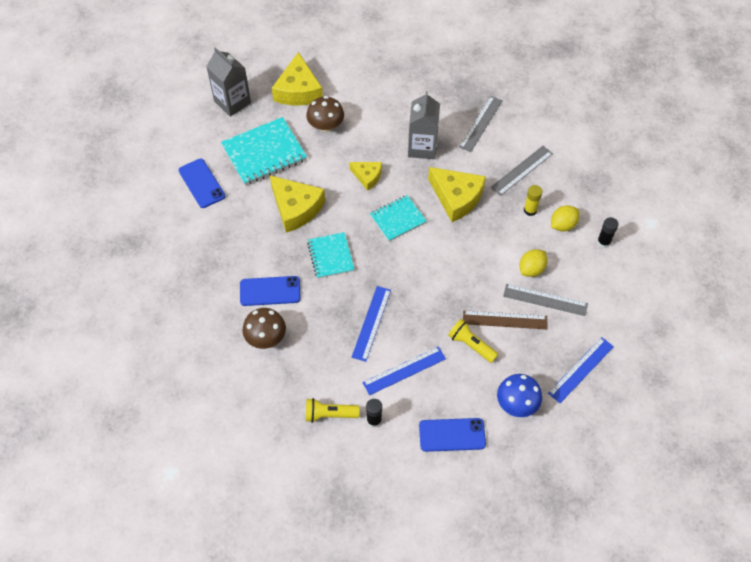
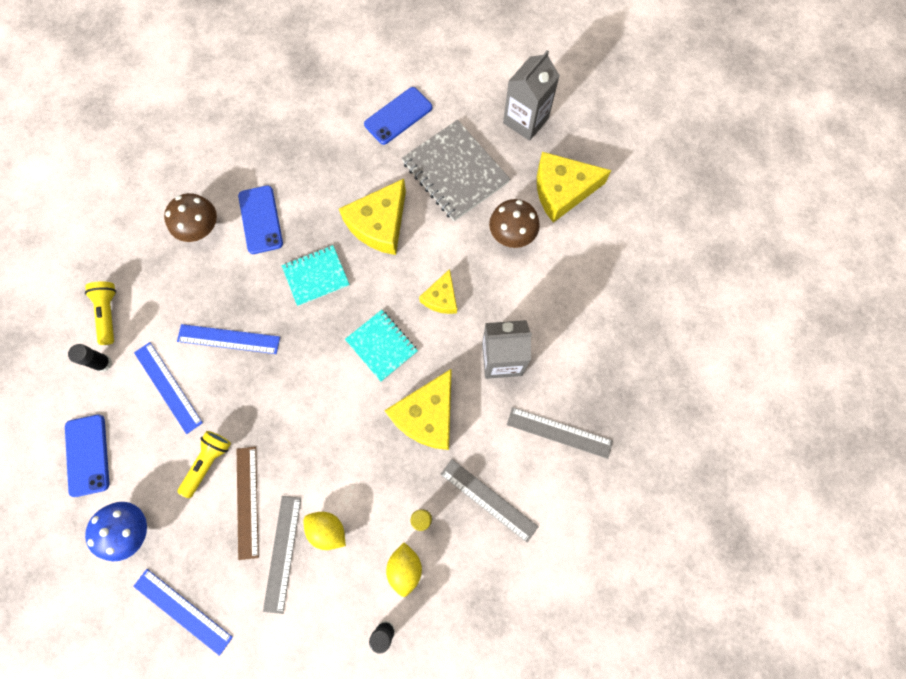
camera: 80 degrees right, 15 degrees up
turquoise notebook [221,117,307,185] -> grey notebook [402,120,510,221]
yellow lemon [551,205,580,231] -> yellow lemon turned 45 degrees clockwise [386,542,422,597]

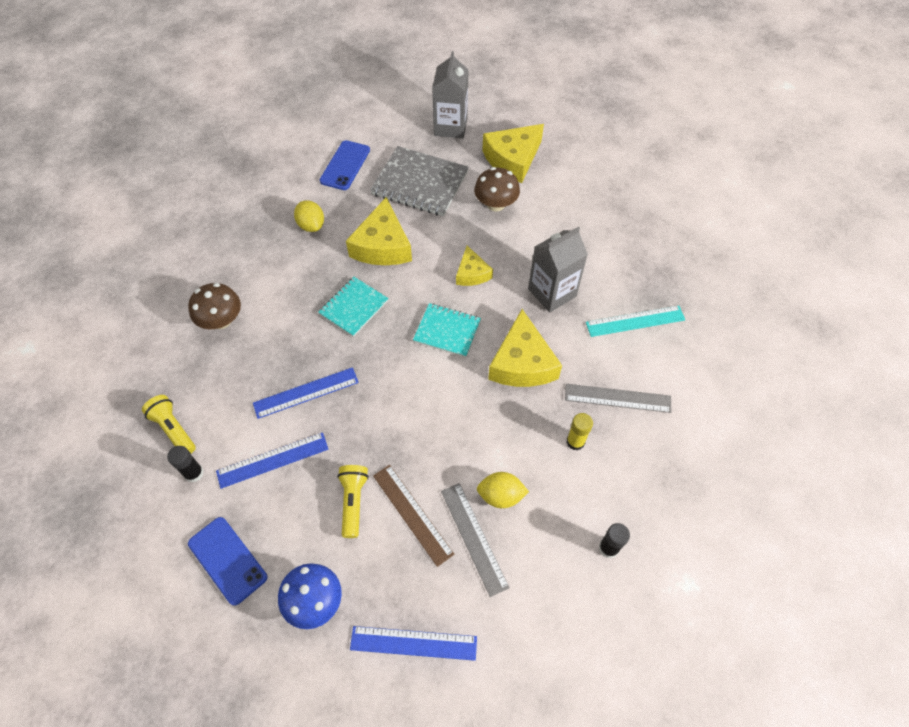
camera: 30 degrees left, 15 degrees down
blue ruler [134,342,203,434] -> blue ruler turned 45 degrees counterclockwise [216,433,328,489]
blue phone [238,185,283,254] -> none
yellow lemon [386,542,422,597] -> yellow lemon moved to [294,200,324,232]
grey ruler [507,407,613,459] -> turquoise ruler [586,306,685,337]

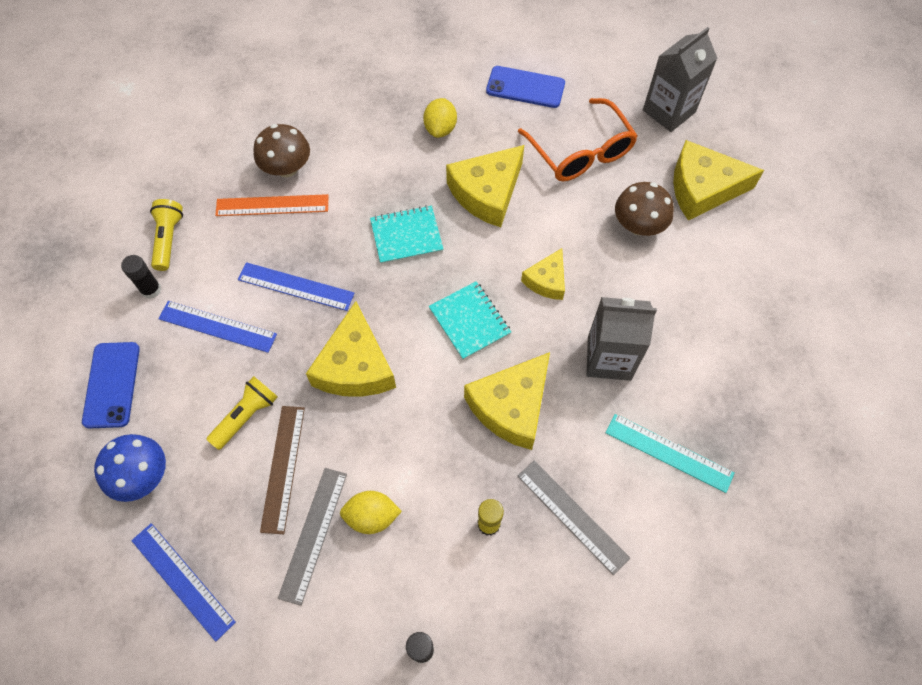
camera: 40 degrees right, 5 degrees up
blue phone [320,140,370,190] -> blue phone turned 45 degrees clockwise [486,66,565,108]
grey notebook [370,146,469,216] -> orange glasses [518,98,638,181]
yellow lemon [477,472,529,508] -> yellow lemon turned 45 degrees counterclockwise [340,491,402,534]
none -> orange ruler [215,194,329,216]
none -> yellow cheese [306,301,396,397]

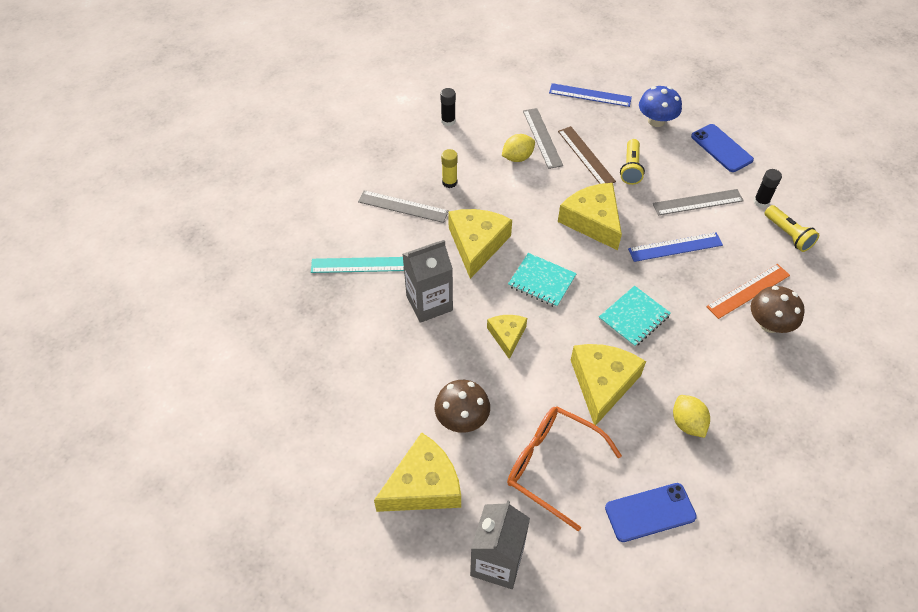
camera: 150 degrees right, 10 degrees down
blue ruler [158,301,277,353] -> grey ruler [653,189,744,216]

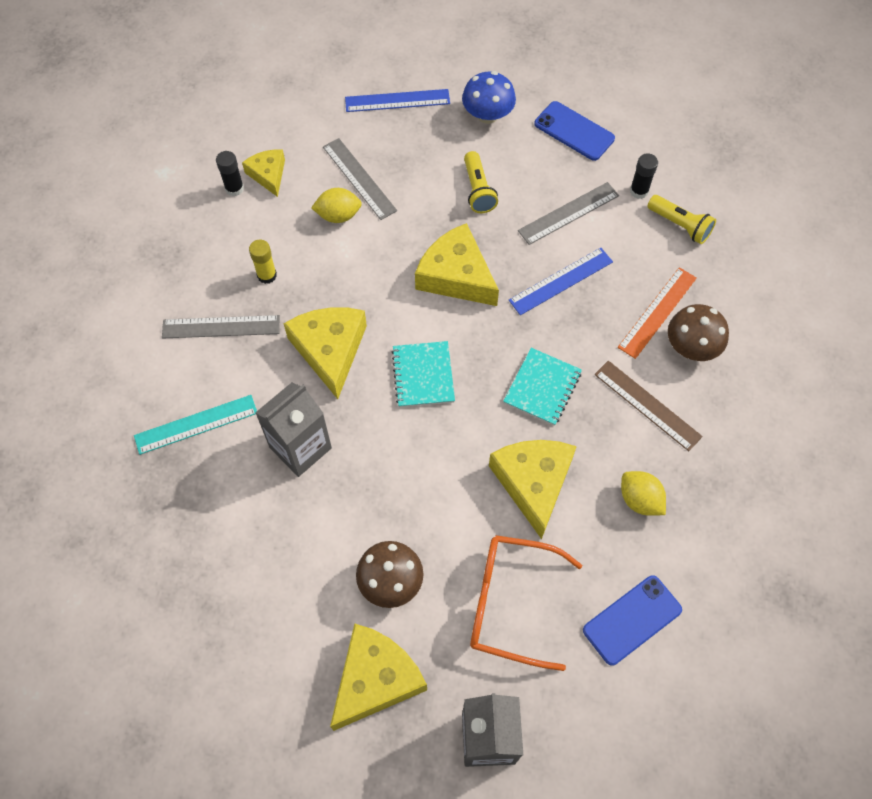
camera: 20 degrees left, 10 degrees up
yellow cheese [487,315,527,359] -> yellow cheese moved to [242,150,285,197]
yellow lemon [502,134,535,162] -> yellow lemon turned 45 degrees clockwise [311,188,362,223]
turquoise notebook [508,253,577,308] -> turquoise notebook turned 75 degrees clockwise [391,341,455,407]
brown ruler [558,126,616,184] -> brown ruler moved to [595,361,703,451]

